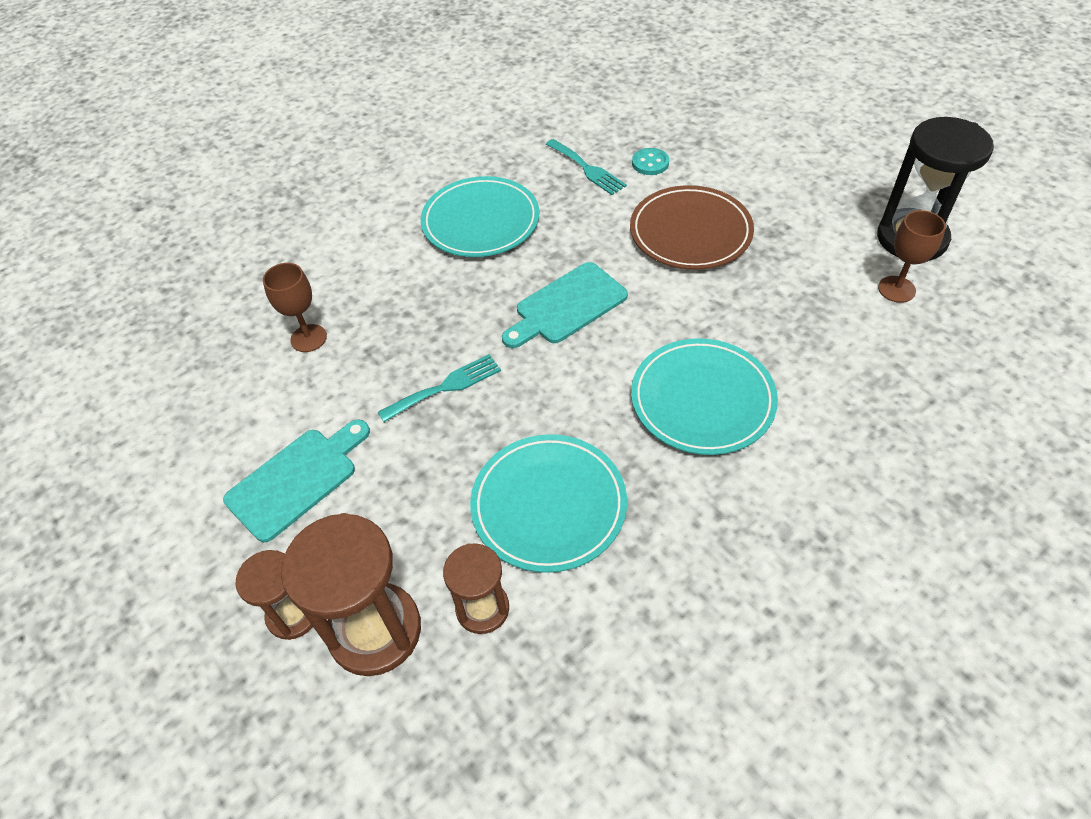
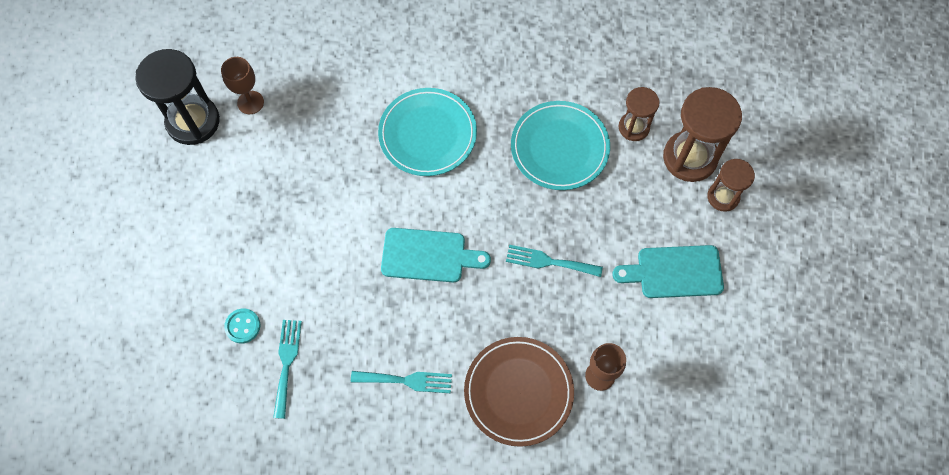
camera: 140 degrees left, 15 degrees up
turquoise plate [421,176,539,257] -> turquoise fork [351,371,452,393]
brown plate [630,185,754,270] -> brown plate moved to [464,337,574,447]

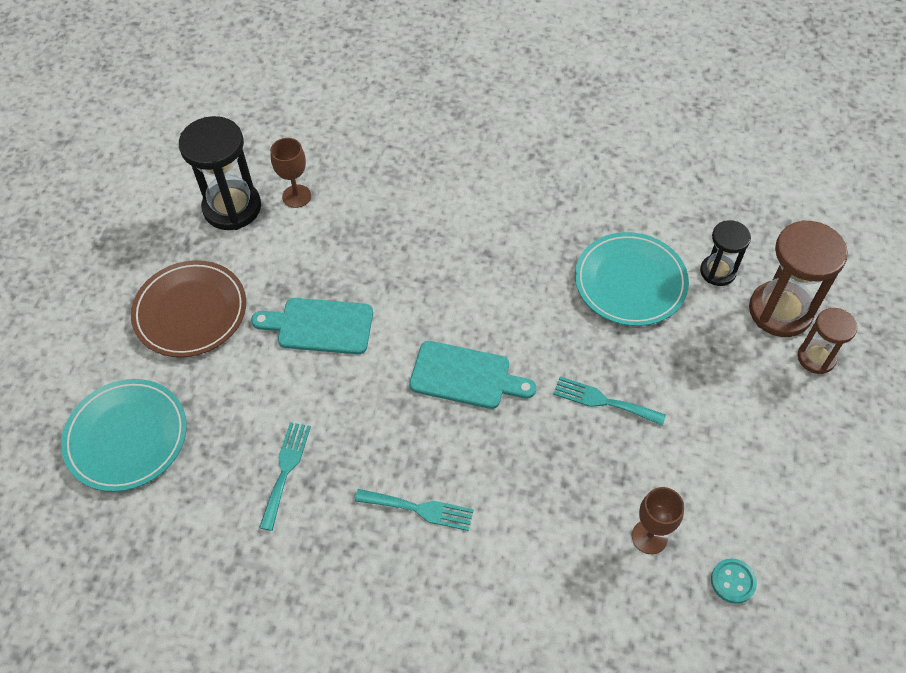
camera: 10 degrees right, 10 degrees down
turquoise button [224,309,261,343] -> turquoise button moved to [711,558,757,604]
turquoise plate [378,88,477,176] -> turquoise plate moved to [61,379,187,492]
brown plate [464,337,574,447] -> brown plate moved to [131,260,246,357]
turquoise cutting board [612,245,724,298] -> turquoise cutting board moved to [251,298,373,354]
brown hourglass [619,87,659,141] -> black hourglass [700,220,751,286]

